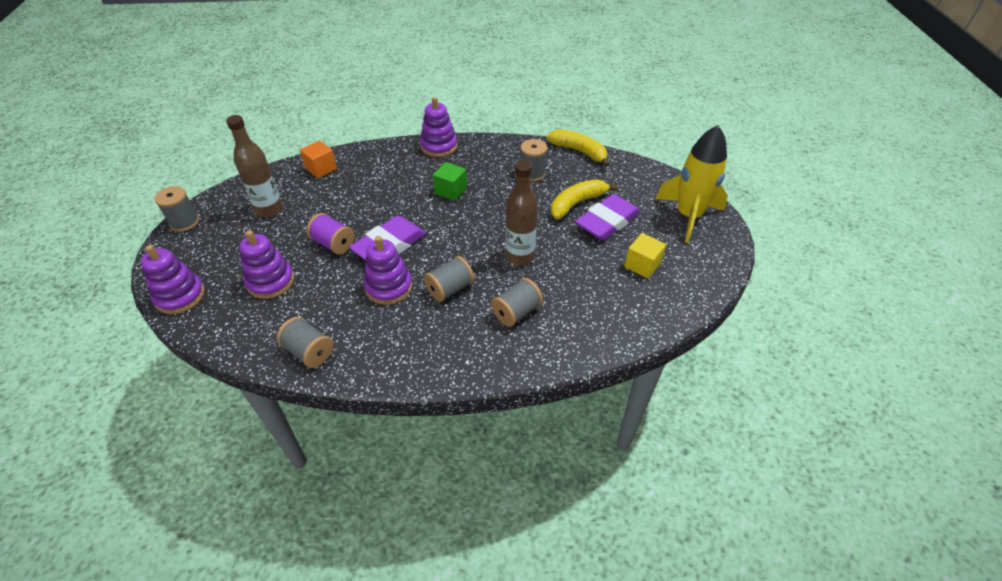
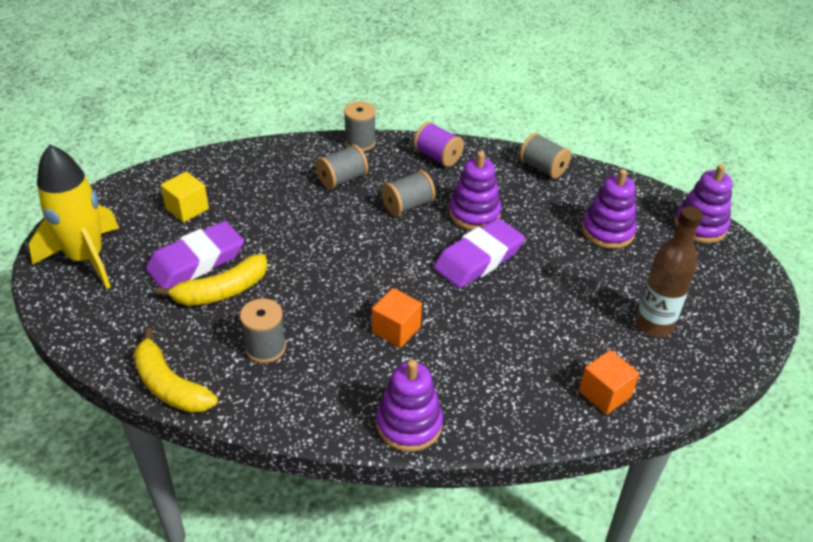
camera: 175 degrees left, 5 degrees down
grey spool [154,186,199,232] -> grey spool moved to [344,101,376,152]
purple spool [307,213,355,255] -> purple spool moved to [413,122,464,167]
green cube [433,162,467,201] -> orange cube [372,288,422,348]
brown bottle [505,160,538,265] -> none

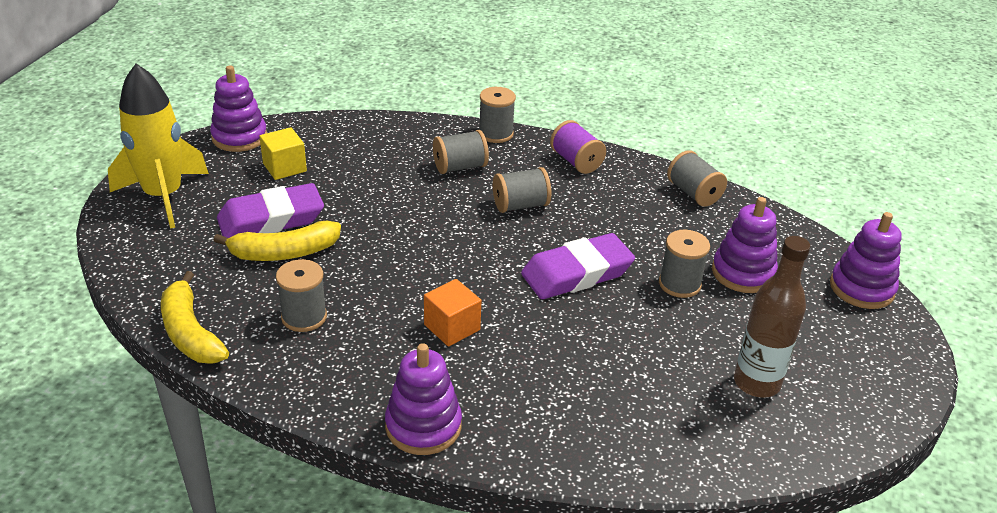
camera: 15 degrees right, 5 degrees down
purple stacking toy [449,151,501,230] -> purple stacking toy moved to [210,65,267,152]
orange cube [579,350,640,415] -> none
none -> grey spool [659,230,710,298]

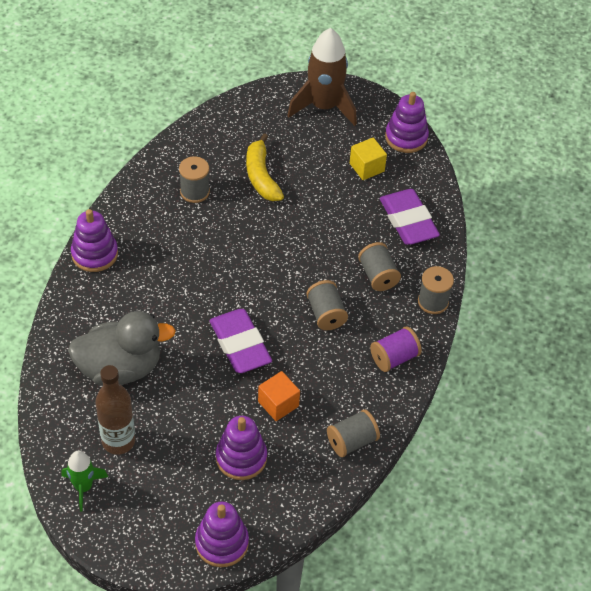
camera: 90 degrees right, 15 degrees up
yellow rocket [108,63,209,229] -> brown rocket [287,28,357,126]
yellow banana [161,271,229,364] -> none
purple eraser [217,183,324,238] -> purple eraser moved to [380,189,440,245]
orange cube [424,279,482,347] -> orange cube moved to [258,371,300,421]
grey spool [659,230,710,298] -> none
none -> green rocket [61,451,108,511]
none -> grey duck [68,311,176,386]

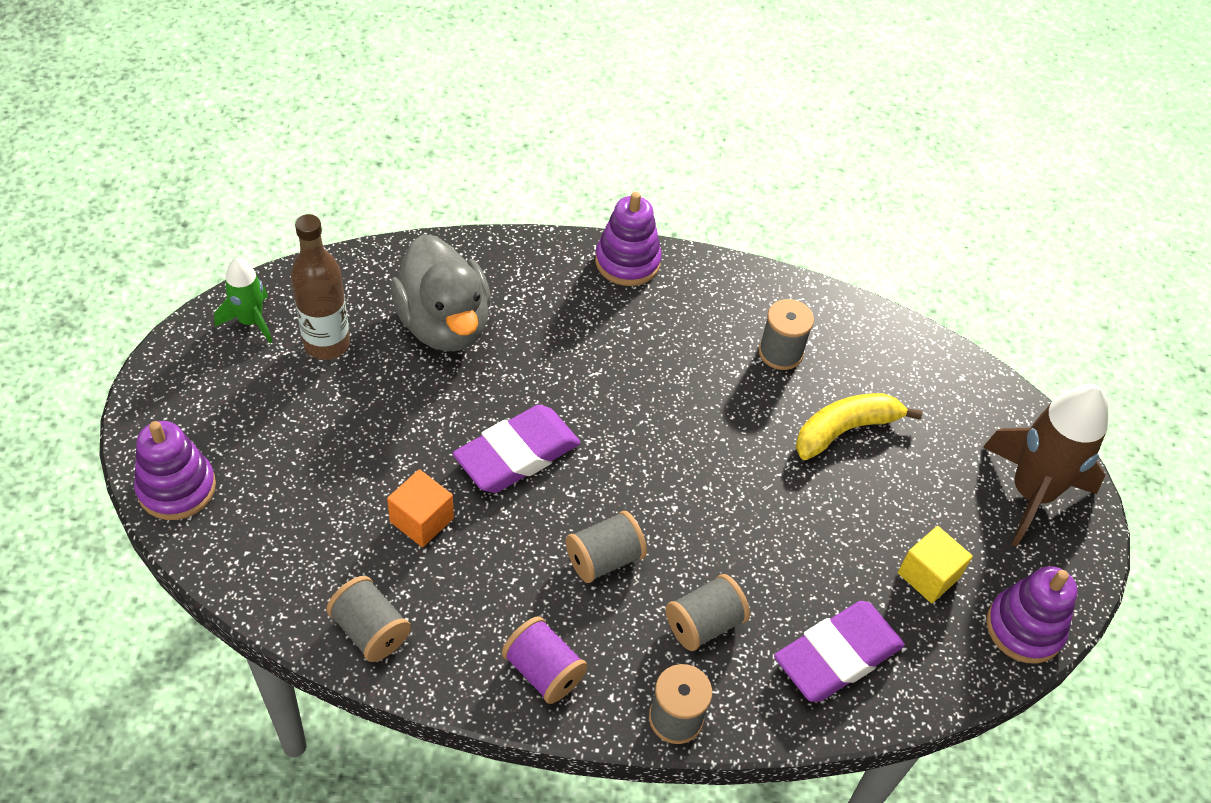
camera: 75 degrees right, 0 degrees up
purple stacking toy [216,416,267,480] -> none

